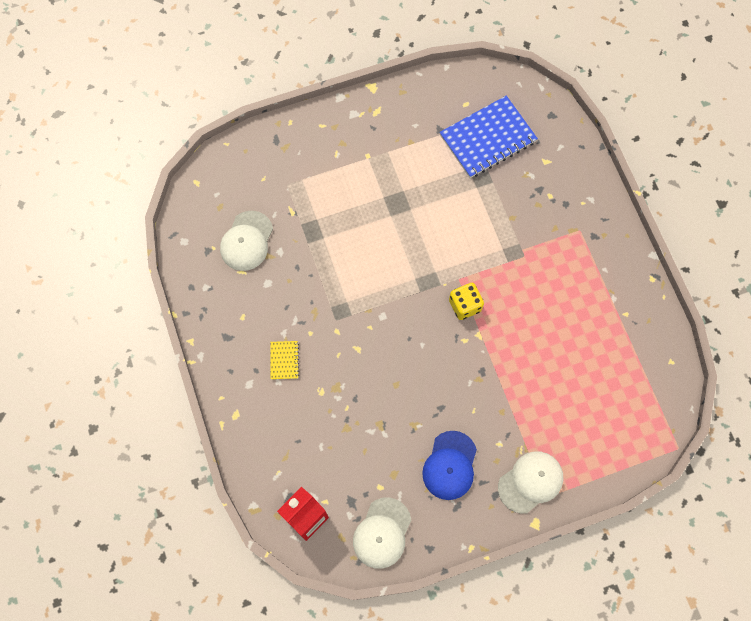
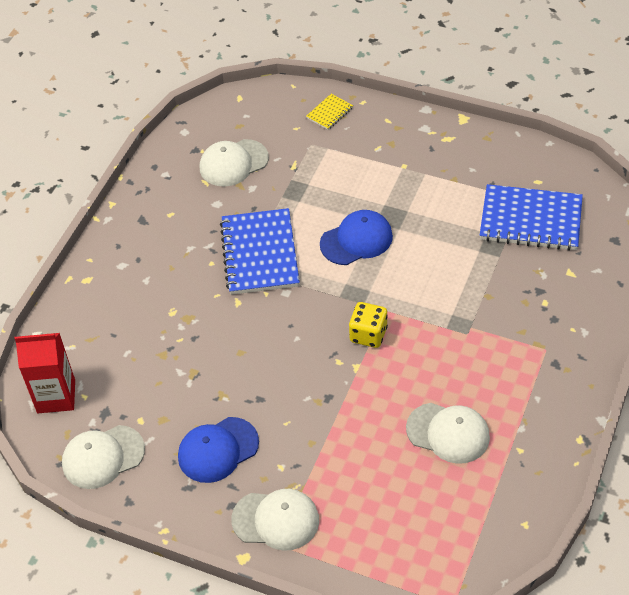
camera: 45 degrees right, 20 degrees down
yellow notebook [270,341,299,380] -> yellow notebook moved to [306,94,353,130]
none -> blue notebook [220,208,300,295]
none -> blue cap [320,210,393,265]
none -> white cap [406,403,490,464]

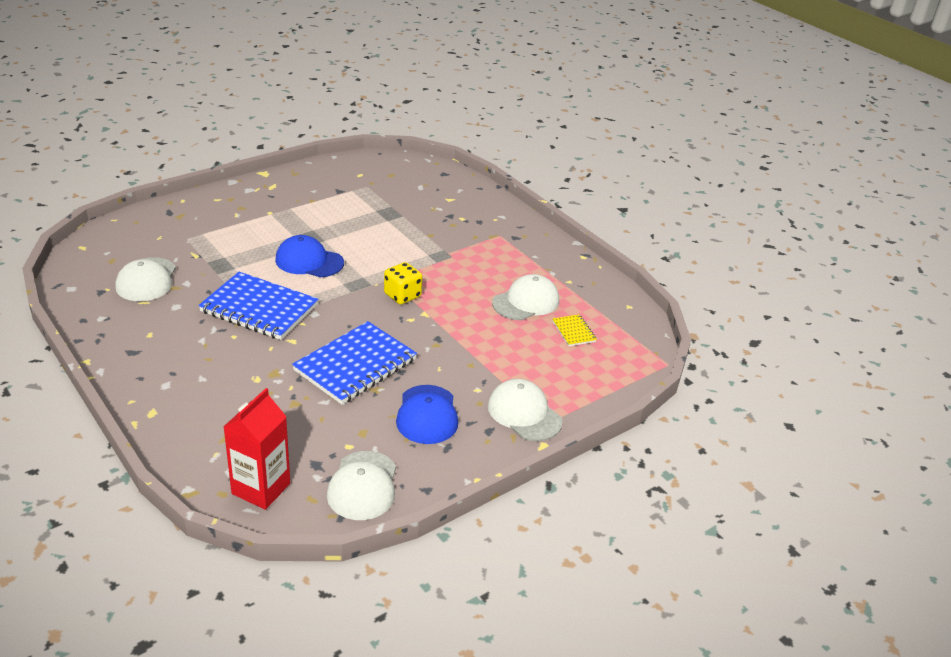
camera: 65 degrees left, 15 degrees down
white cap [231,489,319,551] -> white cap turned 75 degrees counterclockwise [488,379,563,441]
yellow notebook [306,94,353,130] -> yellow notebook moved to [552,314,597,346]
blue cap [320,210,393,265] -> blue cap turned 75 degrees counterclockwise [275,235,344,277]
blue notebook [480,184,583,251] -> blue notebook moved to [292,321,417,404]

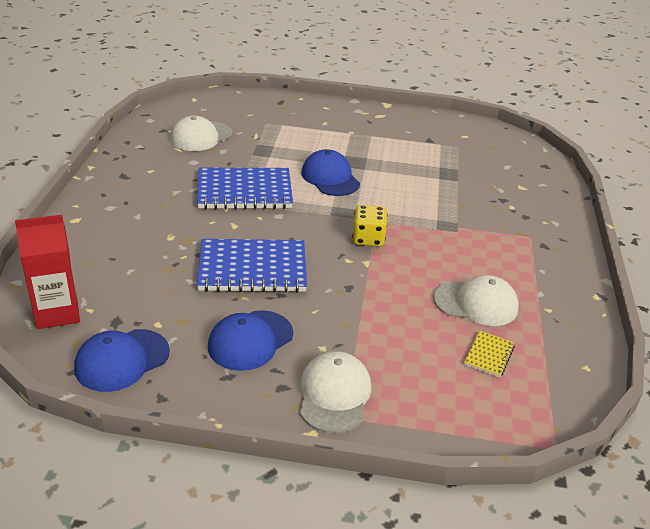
camera: 45 degrees right, 0 degrees up
blue notebook [198,272,318,340] -> blue notebook turned 75 degrees counterclockwise [197,168,293,209]
white cap [327,451,396,520] -> blue cap [74,329,170,392]

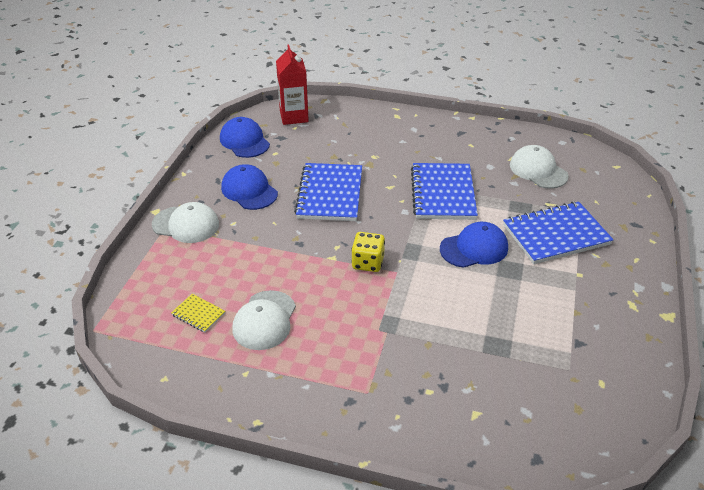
camera: 100 degrees right, 5 degrees up
none -> blue notebook [503,202,614,264]

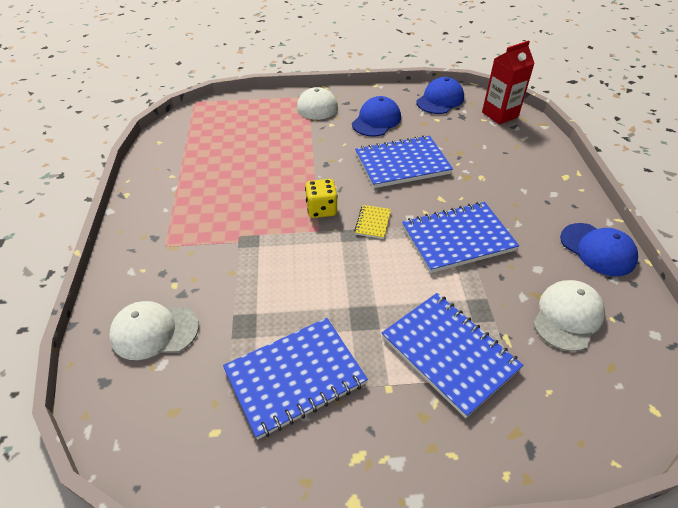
camera: 70 degrees right, 5 degrees up
yellow notebook [171,294,225,333] -> yellow notebook moved to [354,205,391,239]
white cap [233,290,296,350] -> white cap moved to [109,301,199,360]
blue cap [440,222,508,268] -> blue cap moved to [560,223,638,276]
none -> blue notebook [223,318,368,440]

